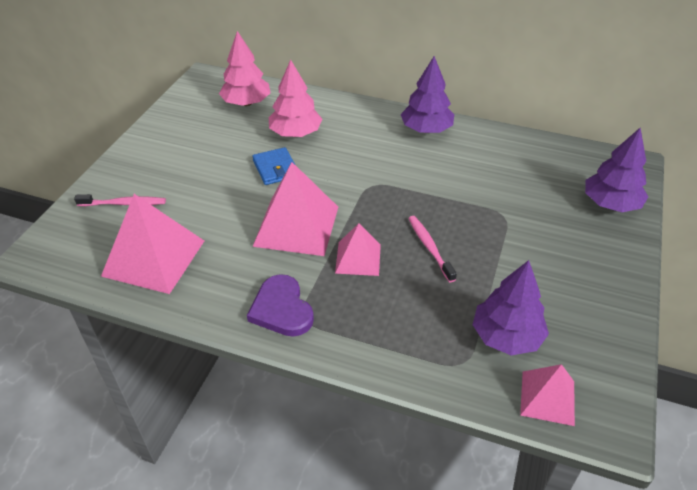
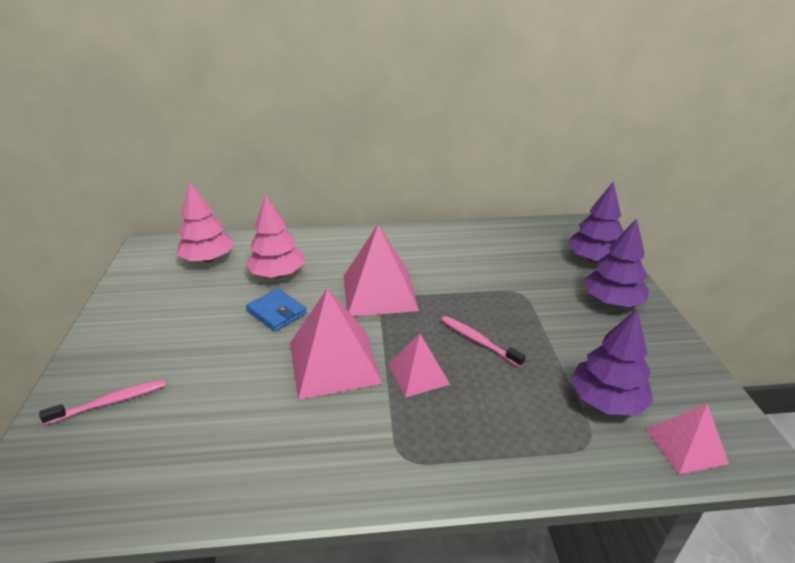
camera: 25 degrees left, 10 degrees down
pink pyramid [101,194,204,294] -> pink pyramid moved to [344,225,419,317]
purple heart [247,274,314,337] -> none
purple tree [401,56,454,133] -> purple tree moved to [584,218,649,307]

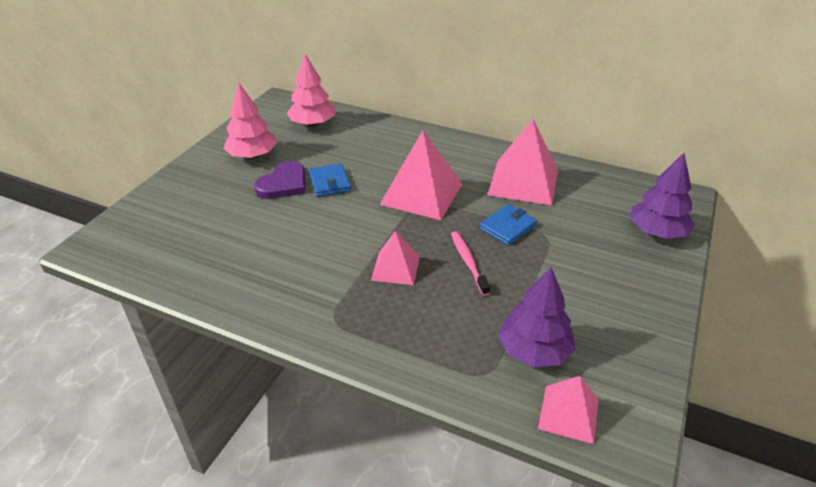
camera: 30 degrees right, 5 degrees up
pink toothbrush [39,379,166,425] -> none
pink tree [246,194,305,278] -> pink tree moved to [223,82,277,159]
pink pyramid [290,288,383,400] -> pink pyramid moved to [487,119,558,205]
purple tree [584,218,649,307] -> none
none -> purple heart [254,161,306,199]
none -> blue wallet [479,204,537,246]

